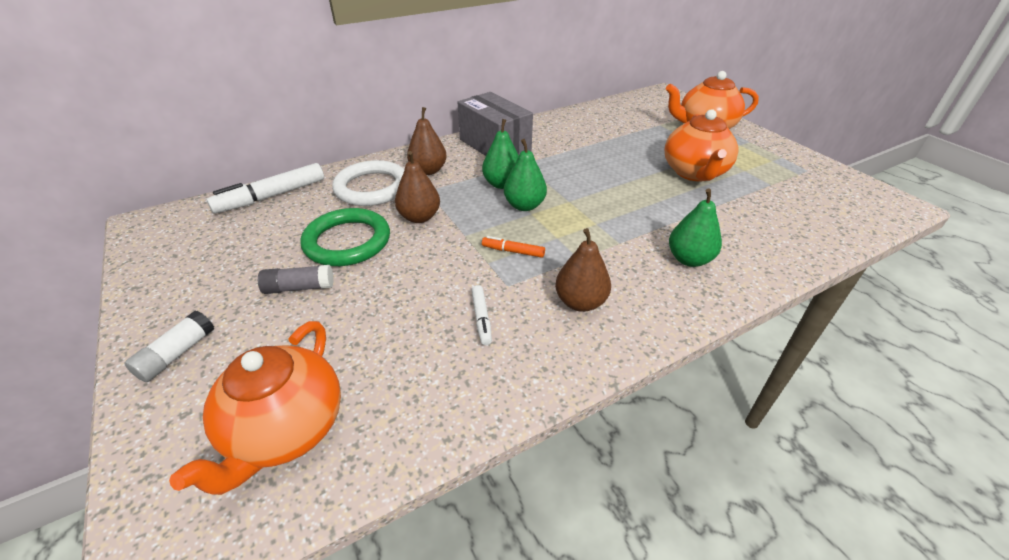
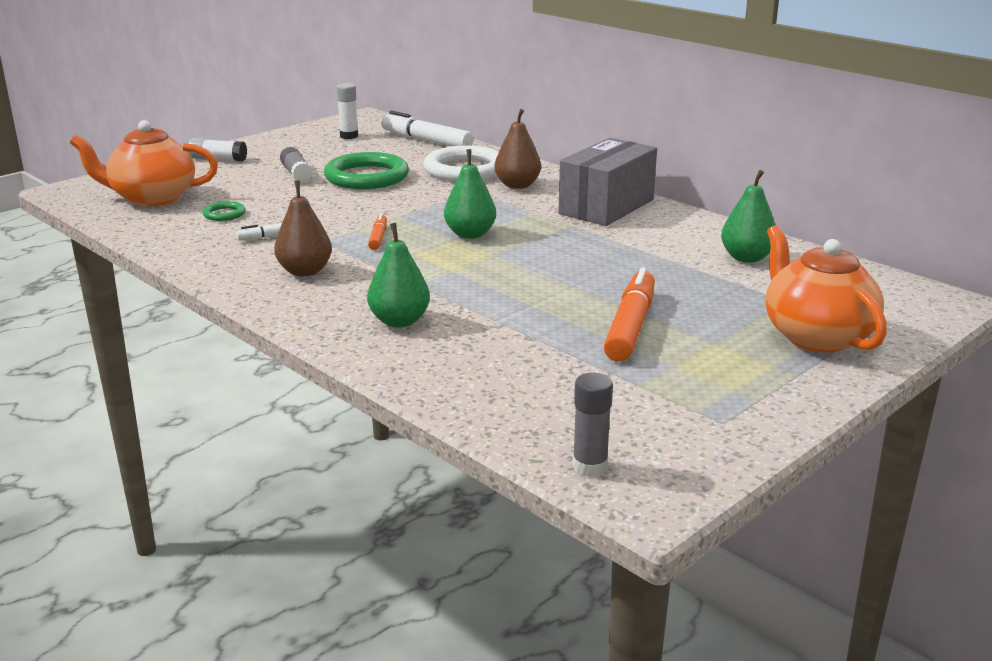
camera: 75 degrees right, 15 degrees down
brown pear [395,151,440,223] -> none
green pear [482,119,519,189] -> green pear moved to [721,170,775,263]
orange teapot [664,109,738,181] -> orange marker [604,267,655,362]
none -> green ring [203,201,245,221]
none -> white glue stick [336,83,358,139]
none -> grey glue stick [572,373,613,477]

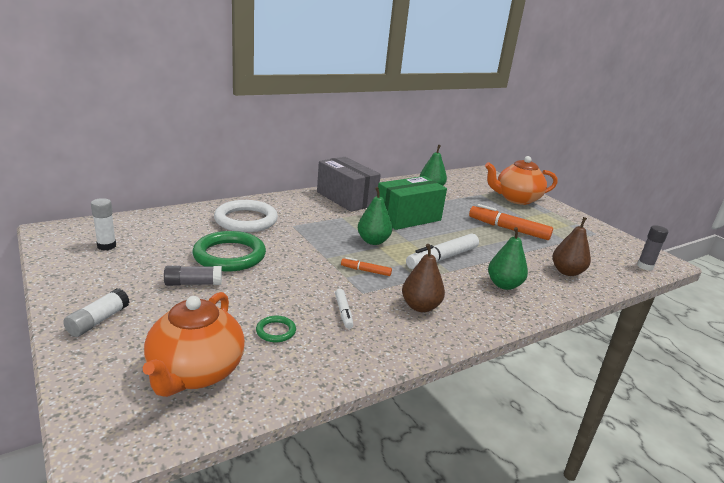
camera: 80 degrees left, 0 degrees up
white marker [381,111,474,147] -> white marker moved to [406,233,479,269]
brown pear [495,109,541,189] -> brown pear moved to [553,217,591,276]
none -> green box [378,176,447,230]

